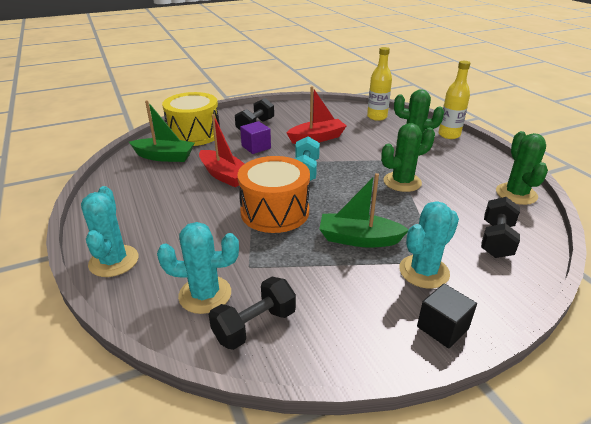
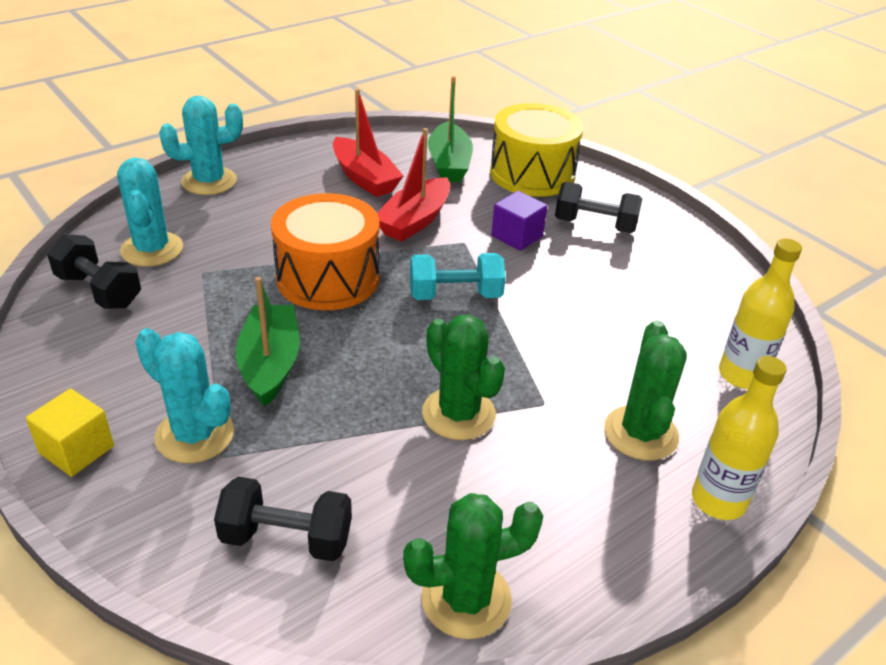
camera: 75 degrees right, 5 degrees up
red boat [286,86,347,144] -> red boat moved to [333,89,403,197]
black cube [417,283,477,348] -> yellow cube [26,388,114,477]

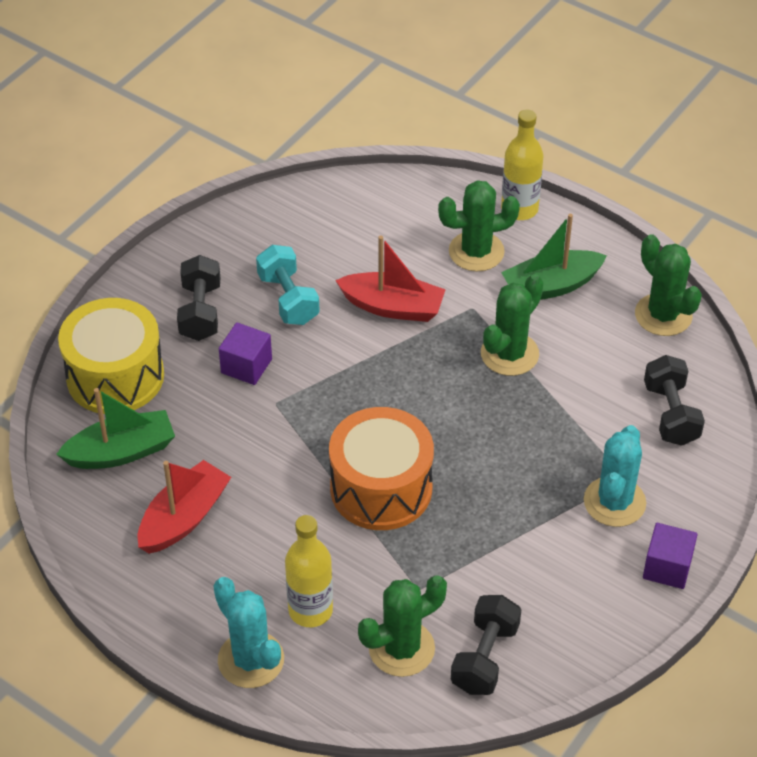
camera: 105 degrees left, 10 degrees up
yellow cube [26,388,114,477] -> purple cube [643,523,698,589]
turquoise cactus [117,158,183,267] -> green cactus [358,575,447,677]
green boat [236,277,300,407] -> green boat moved to [501,214,607,300]
red boat [377,128,450,242] -> red boat moved to [335,236,446,322]
turquoise dumbbell [410,253,506,300] -> turquoise dumbbell moved to [256,245,320,325]
yellow bottle [719,238,802,389] -> yellow bottle moved to [285,515,333,627]

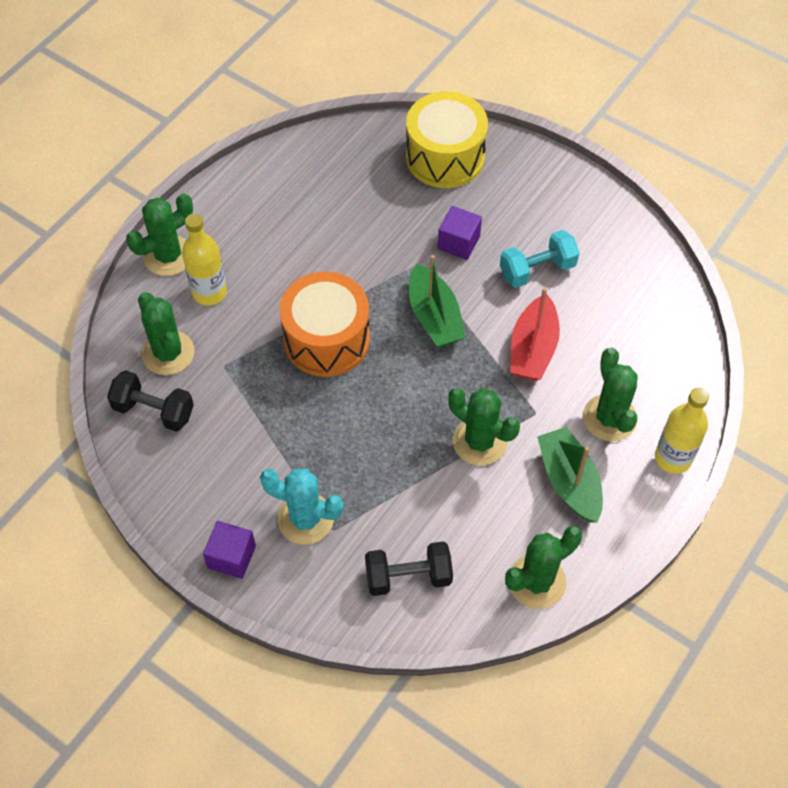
camera: 90 degrees right, 10 degrees up
green boat [56,388,175,469] -> green boat moved to [409,255,466,348]
red boat [138,460,231,554] -> none
black dumbbell [177,255,220,341] -> none
turquoise cactus [213,577,284,688] -> green cactus [126,193,193,276]

